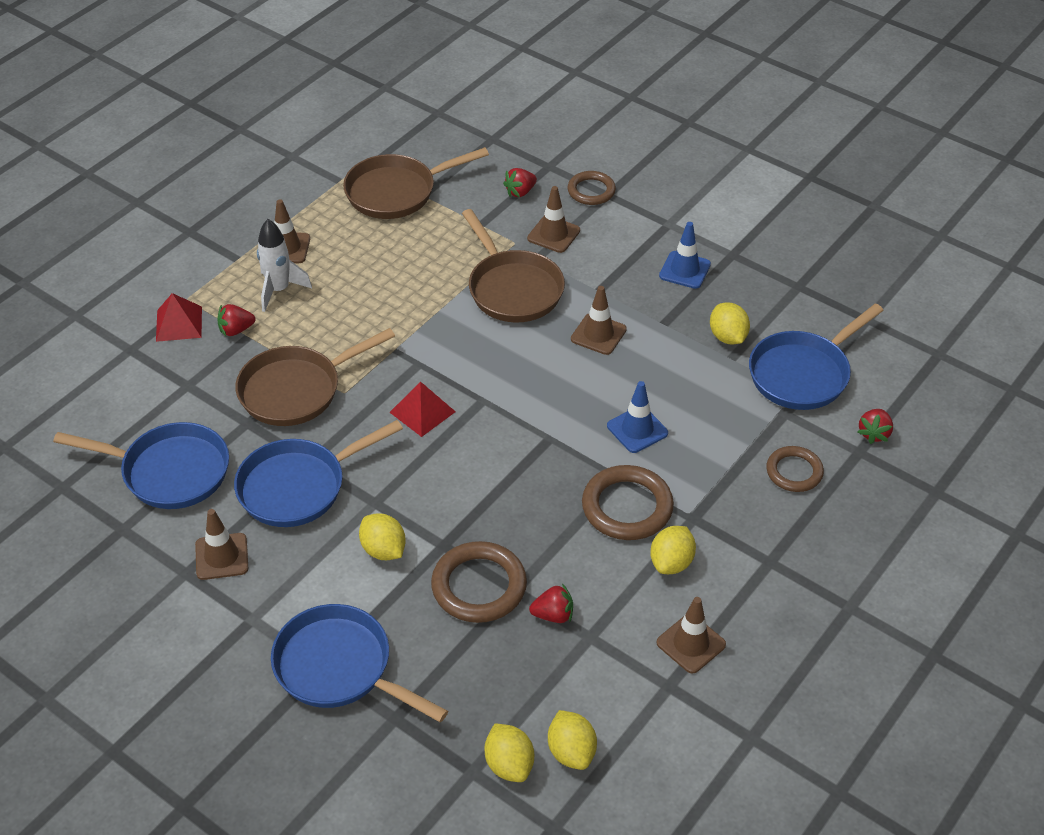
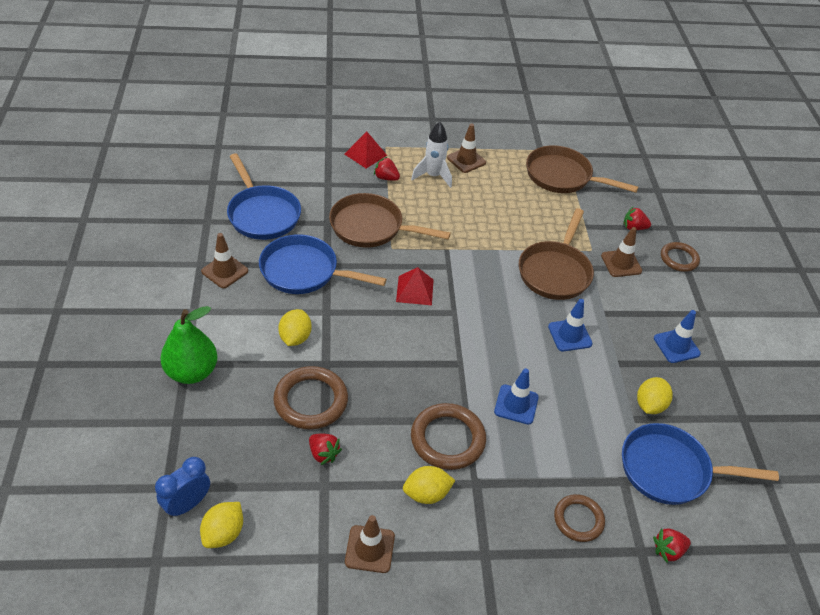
camera: 45 degrees right, 0 degrees up
blue pan [271,604,448,723] -> green pear [160,306,218,384]
yellow lemon [484,723,534,782] -> blue clock [155,457,210,518]
brown traffic cone [571,286,627,355] -> blue traffic cone [548,299,593,351]

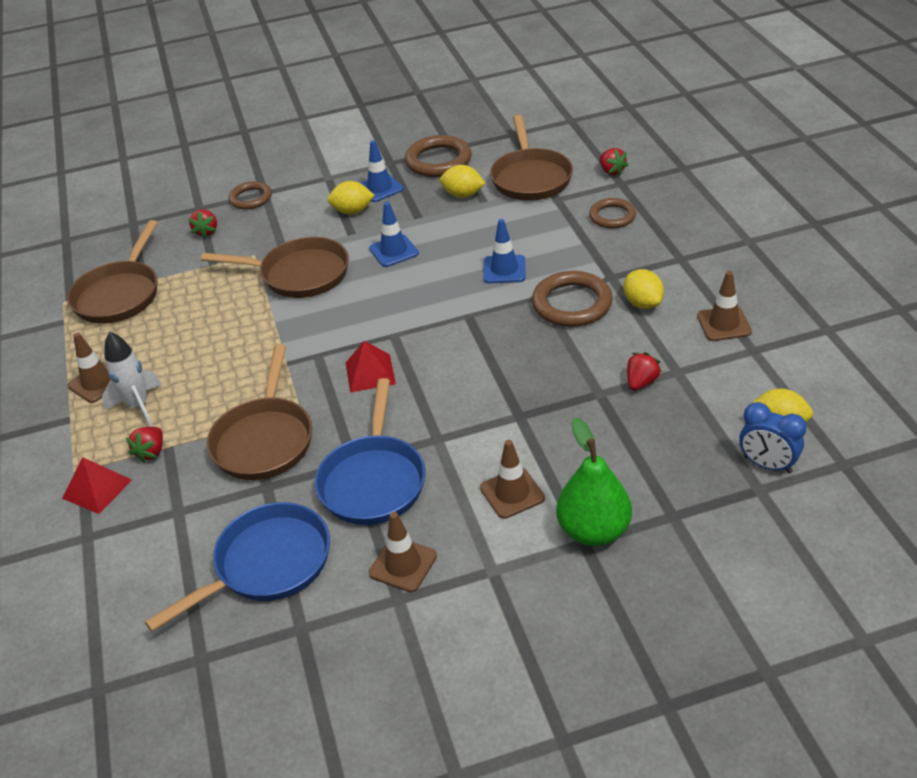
camera: 95 degrees left, 5 degrees down
brown ring [273,366,348,430] -> brown ring moved to [405,135,472,177]
yellow lemon [278,309,312,346] -> yellow lemon moved to [327,181,375,214]
brown traffic cone [601,227,642,277] -> brown traffic cone moved to [480,440,545,519]
blue pan [622,423,779,505] -> brown pan [490,115,573,201]

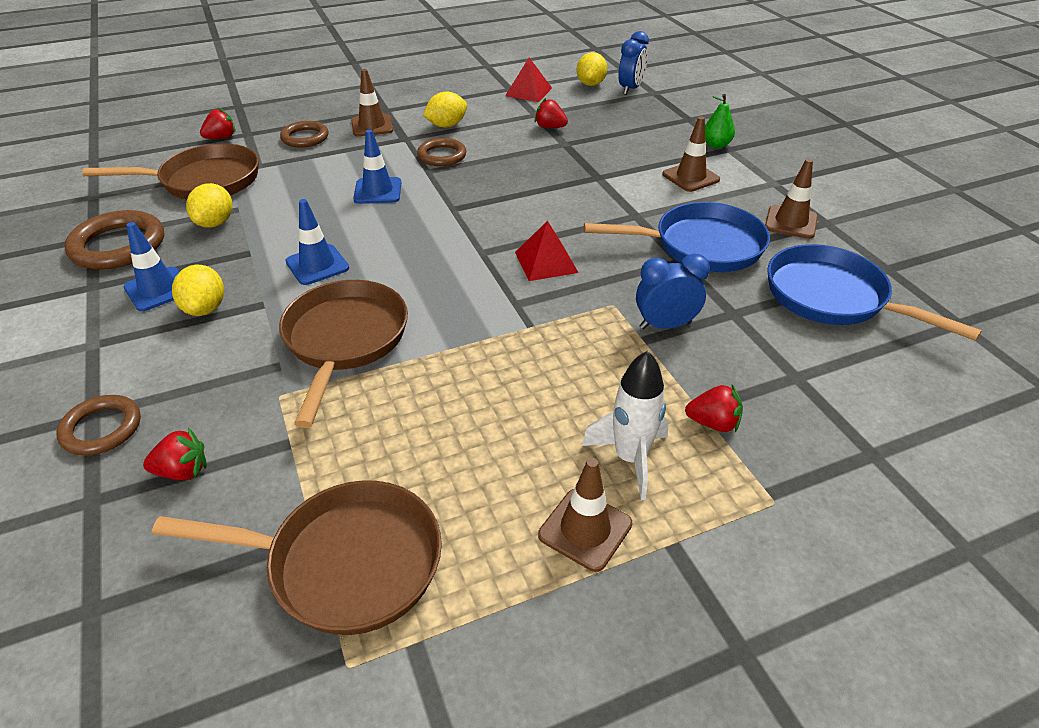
camera: 100 degrees left, 0 degrees up
red pyramid [62,457,132,514] -> red pyramid moved to [505,58,552,102]
brown pan [207,344,312,480] -> blue clock [636,254,710,329]
brown ring [532,271,613,327] -> brown ring [417,138,466,166], size x0.64
green pear [556,417,632,546] -> green pear [705,94,735,148], size x0.55
brown traffic cone [697,271,752,341] -> brown traffic cone moved to [351,69,393,136]

